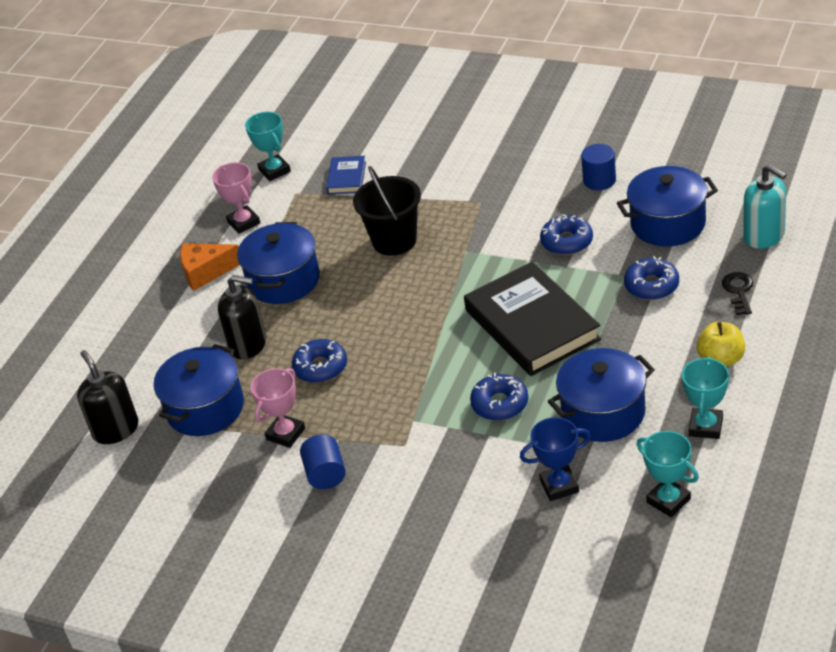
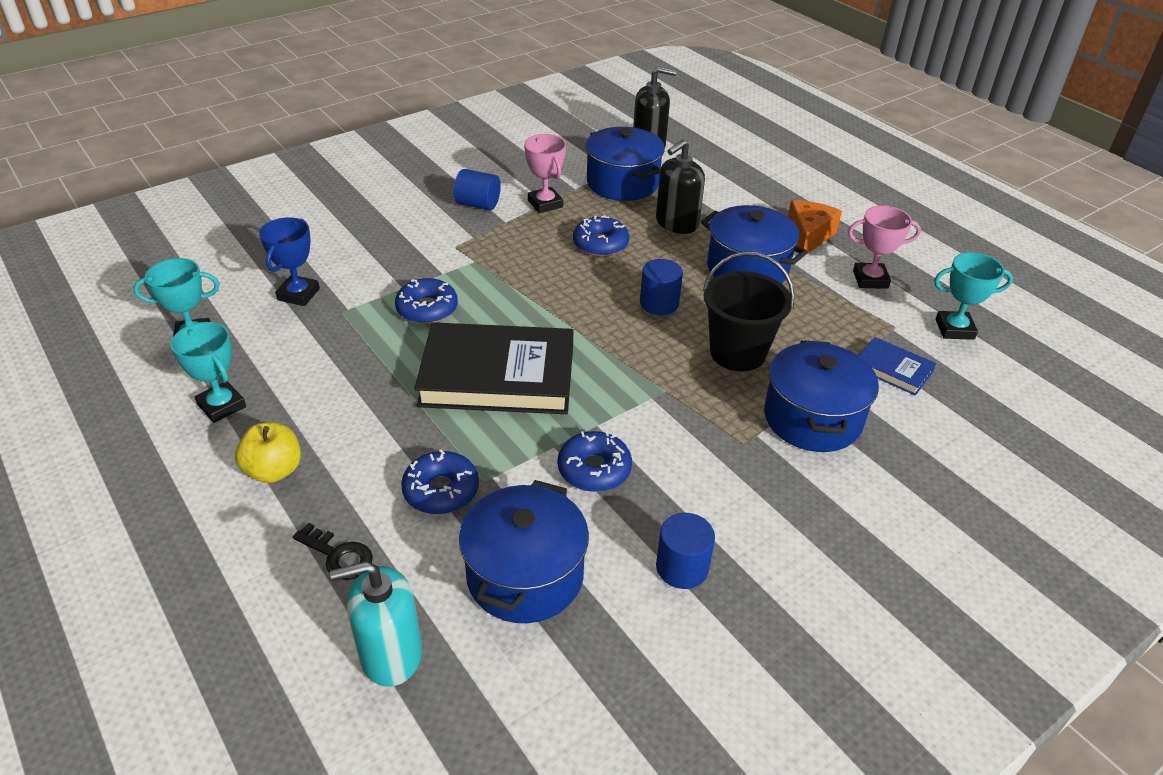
camera: 115 degrees right, 0 degrees up
blue pot [548,348,655,442] -> blue pot moved to [764,340,879,452]
none -> blue cylinder [640,259,683,315]

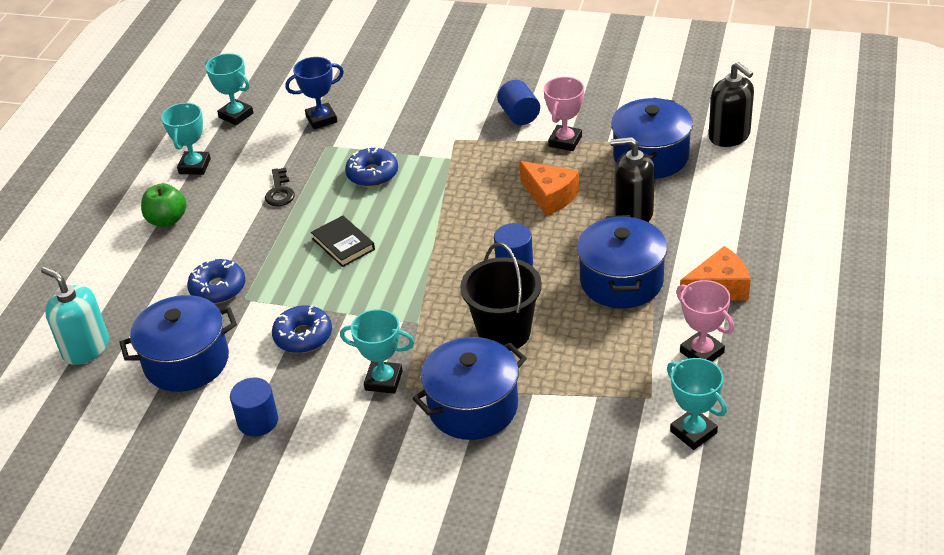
camera: 55 degrees right, 0 degrees up
yellow apple [235,422,301,483] -> green apple [141,183,186,227]
black key [293,523,373,580] -> black key moved to [265,168,295,206]
black book [414,322,574,414] -> black book [311,215,375,267], size x0.46
blue donut [573,215,629,257] -> orange cheese [519,161,579,216]
blue book [859,337,936,396] -> none
none -> turquoise trophy [340,309,414,394]

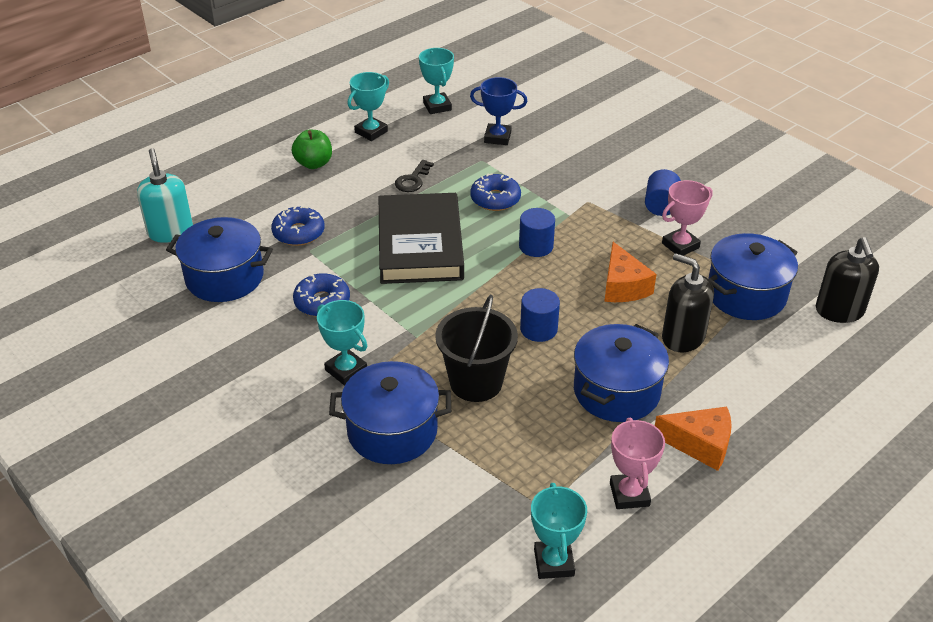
camera: 30 degrees right, 0 degrees up
blue cylinder [230,377,278,437] -> blue cylinder moved to [519,208,555,257]
black book [311,215,375,267] -> black book [379,193,464,284], size x2.16

